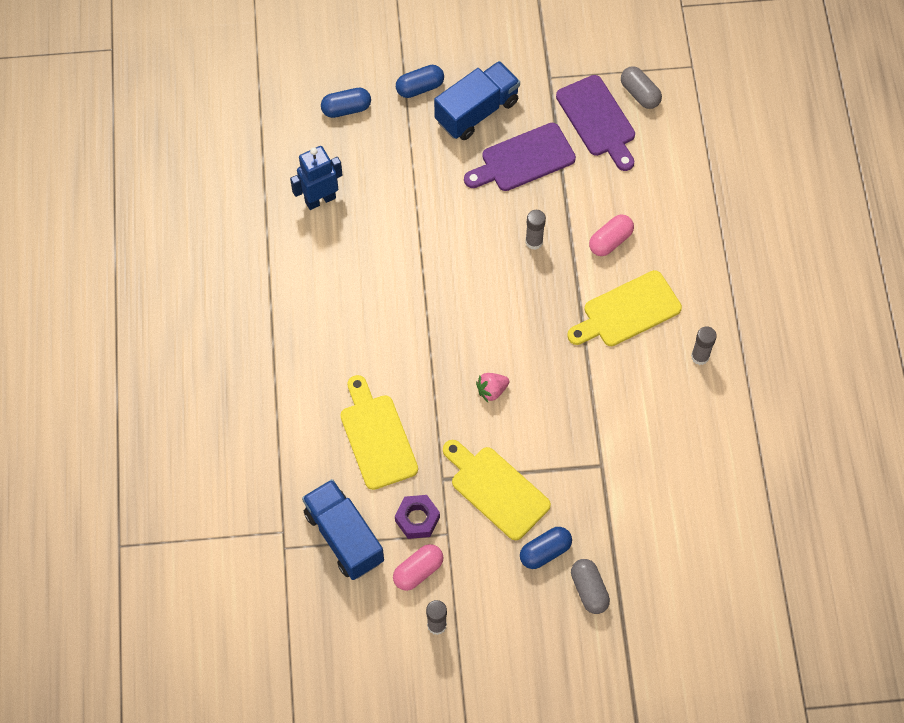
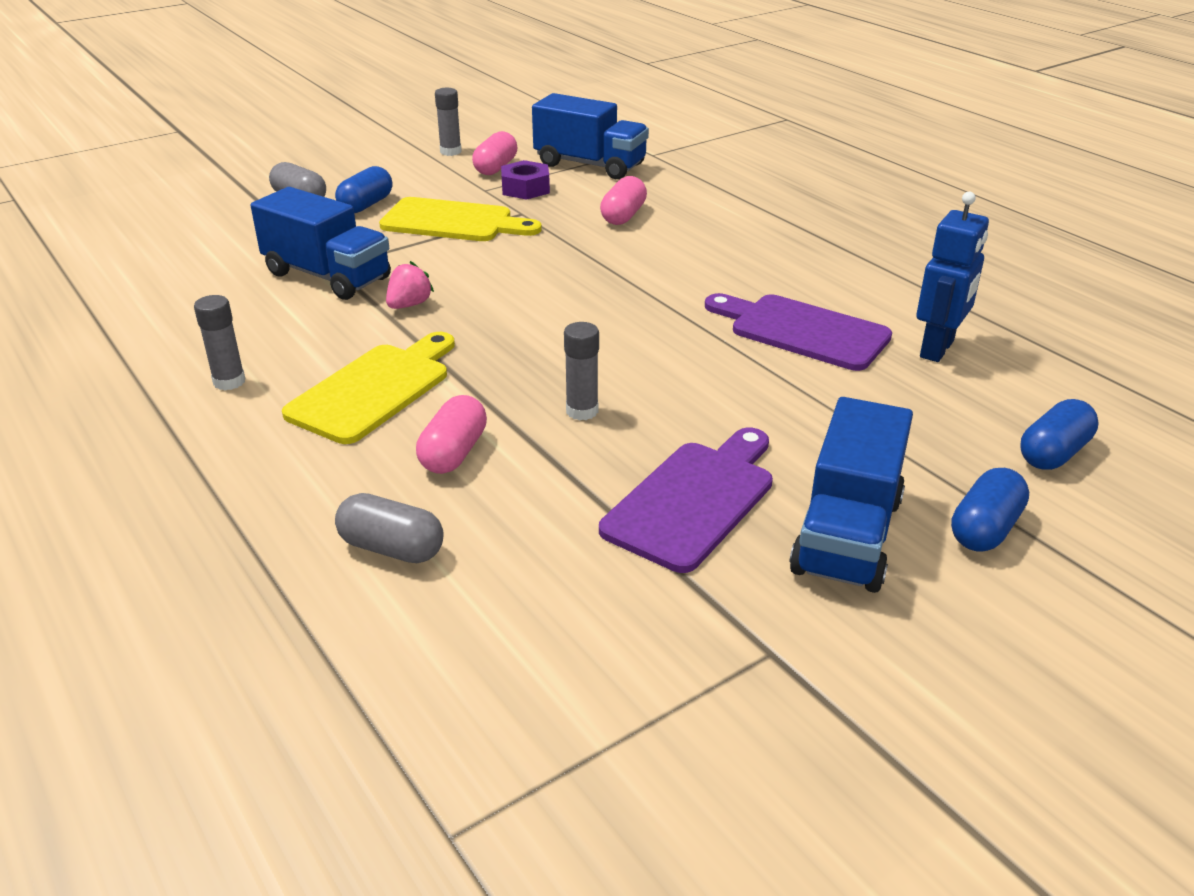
camera: 150 degrees right, 30 degrees down
yellow cutting board [341,375,418,490] -> pink capsule [600,176,647,225]
pink strawberry [476,373,509,402] -> pink strawberry moved to [386,261,434,309]
purple cutting board [556,75,635,171] -> purple cutting board moved to [705,293,892,371]
grey capsule [621,66,662,109] -> grey capsule moved to [335,493,443,563]
none -> blue truck [251,187,391,300]

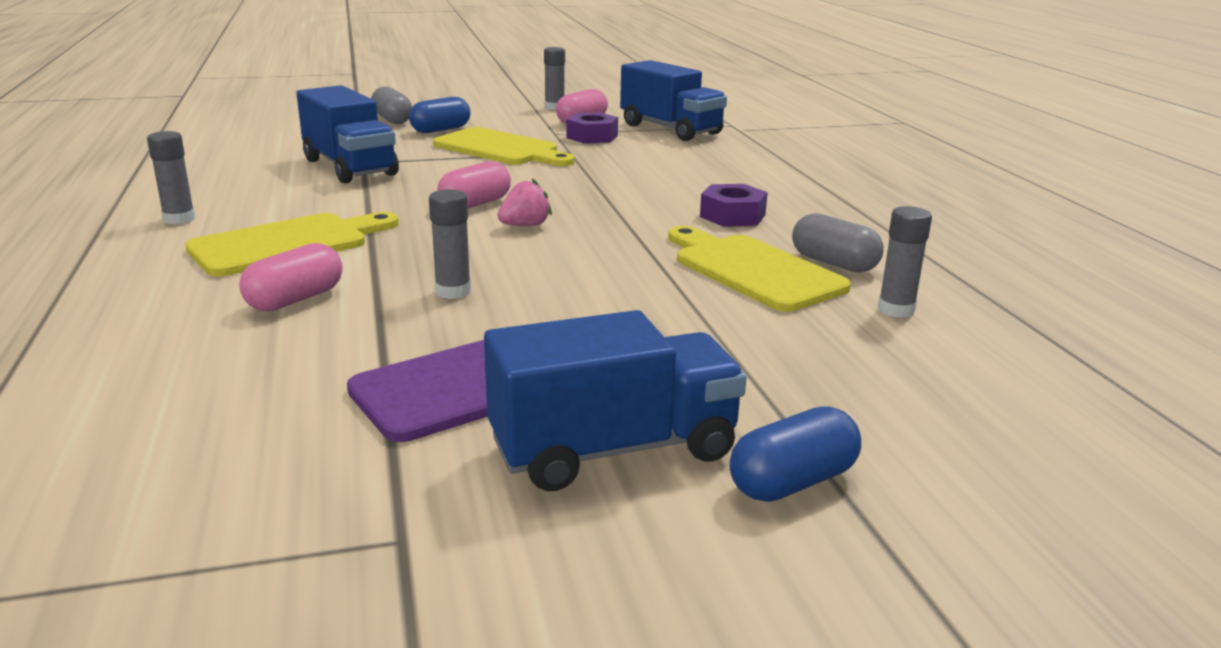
camera: 20 degrees right, 10 degrees down
grey capsule [335,493,443,563] -> grey capsule moved to [792,213,884,273]
pink strawberry [386,261,434,309] -> pink strawberry moved to [498,178,552,226]
pink capsule [600,176,647,225] -> pink capsule moved to [437,161,511,209]
purple cutting board [705,293,892,371] -> yellow cutting board [668,226,851,312]
blue truck [789,397,913,593] -> blue truck turned 150 degrees counterclockwise [484,310,746,491]
blue robot [916,191,989,362] -> grey glue stick [878,206,932,318]
blue capsule [1020,399,1099,470] -> none
none -> purple nut [700,184,768,227]

